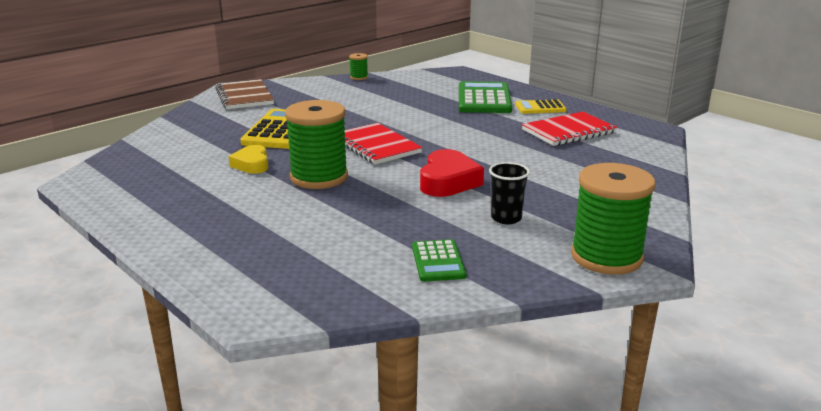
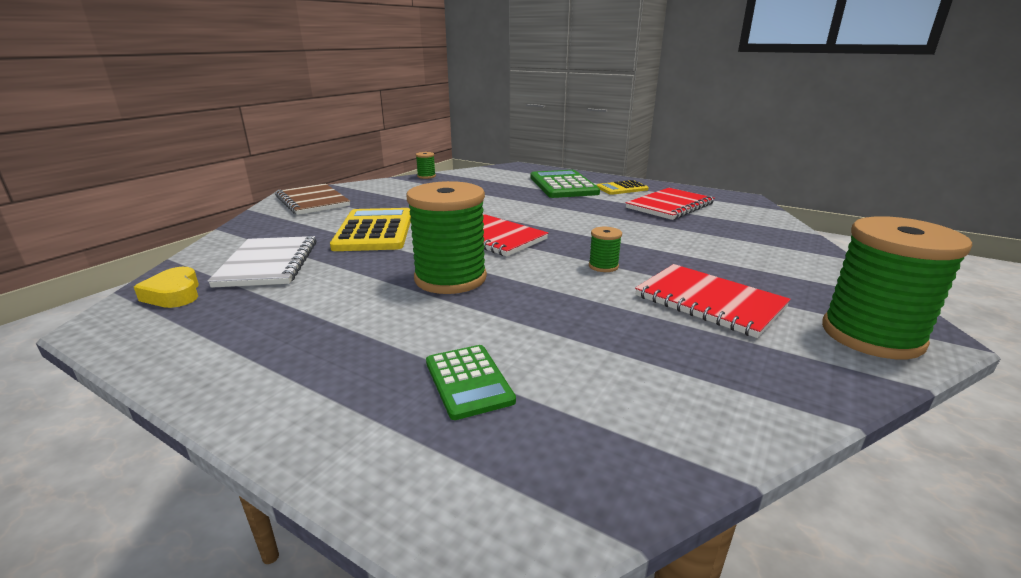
camera: 15 degrees left, 0 degrees up
yellow heart [229,145,268,174] -> yellow heart moved to [134,267,199,308]
green calculator [412,239,466,282] -> green calculator moved to [426,345,516,420]
red heart [420,149,484,197] -> green spool [589,227,622,272]
black cup [489,162,530,224] -> red notebook [635,264,791,338]
none -> white notebook [208,236,316,288]

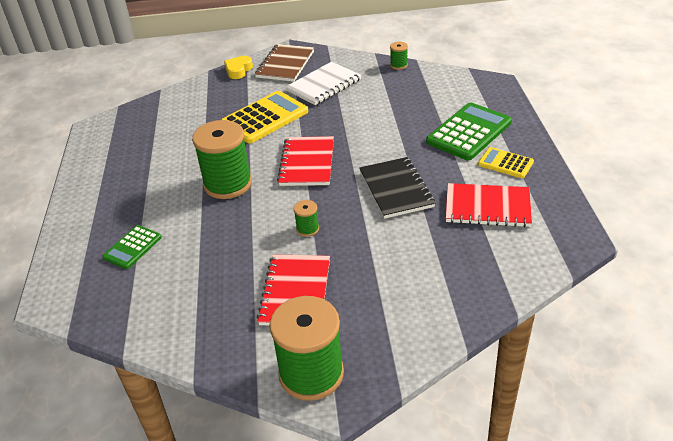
camera: 55 degrees right, 15 degrees up
yellow heart [134,267,199,308] -> yellow heart moved to [224,56,253,79]
white notebook [208,236,316,288] -> white notebook moved to [285,62,362,105]
none -> black notebook [359,157,435,219]

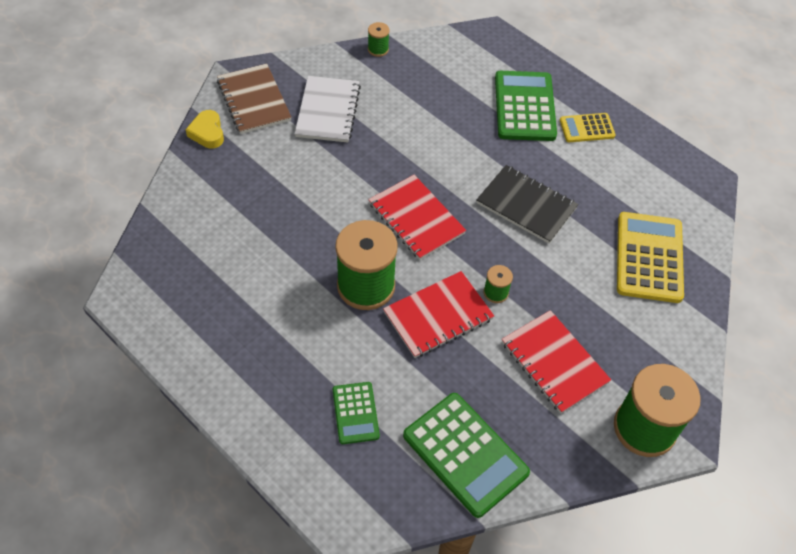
camera: 45 degrees left, 15 degrees up
yellow calculator [221,91,308,143] -> yellow calculator moved to [617,212,684,303]
red notebook [446,183,532,227] -> red notebook moved to [383,271,494,358]
none -> green calculator [403,393,530,518]

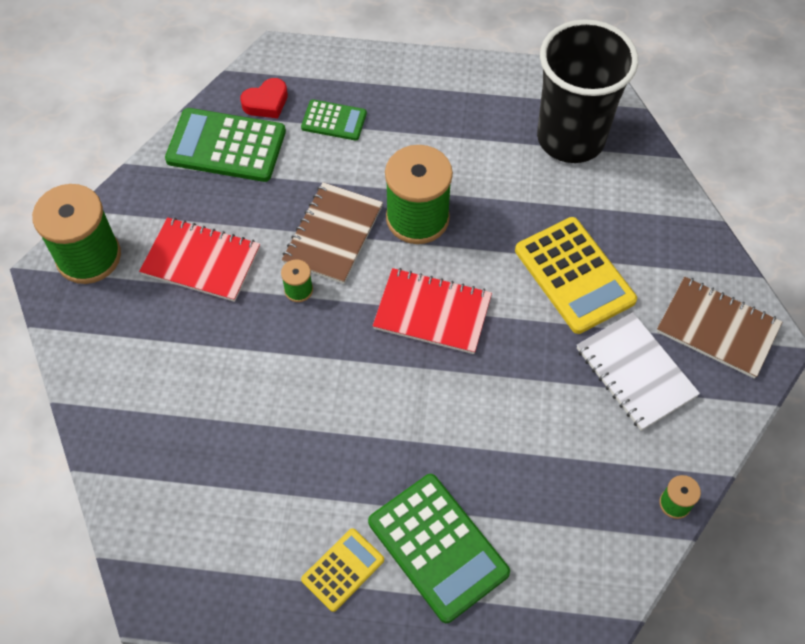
camera: 145 degrees right, 5 degrees up
yellow heart [185,110,224,149] -> none
green calculator [333,382,380,444] -> green calculator turned 150 degrees clockwise [301,99,367,141]
red notebook [383,271,494,358] -> brown notebook [282,182,383,284]
black notebook [476,165,579,244] -> none
yellow calculator [617,212,684,303] -> yellow calculator moved to [515,217,637,334]
none -> red heart [240,78,288,118]
none -> black cup [537,19,638,163]

